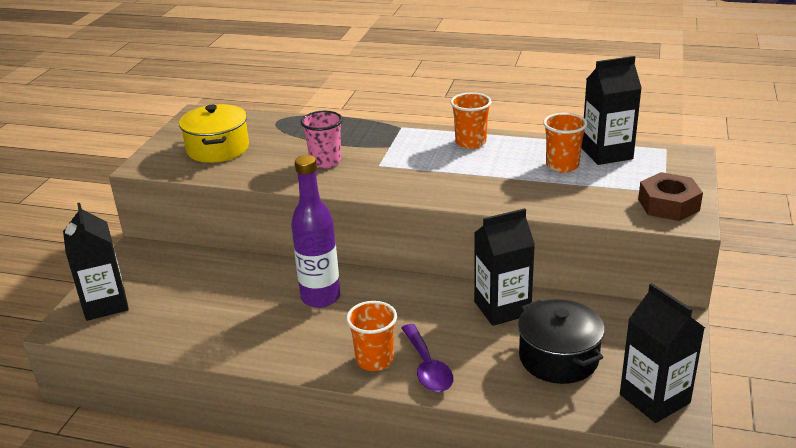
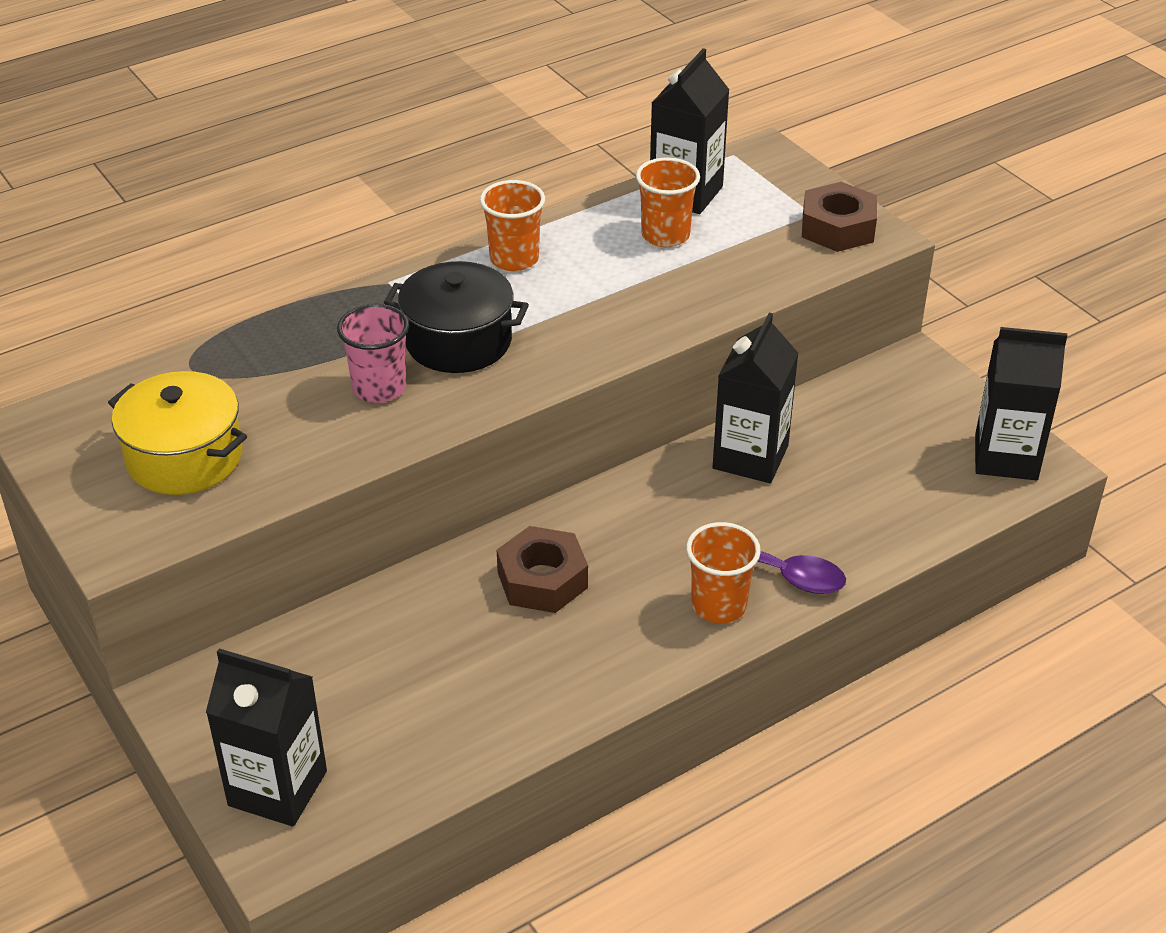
camera: 50 degrees left, 10 degrees up
purple bottle [291,155,340,308] -> brown nut [497,526,588,613]
black pot [518,299,605,384] -> black pot moved to [384,261,529,373]

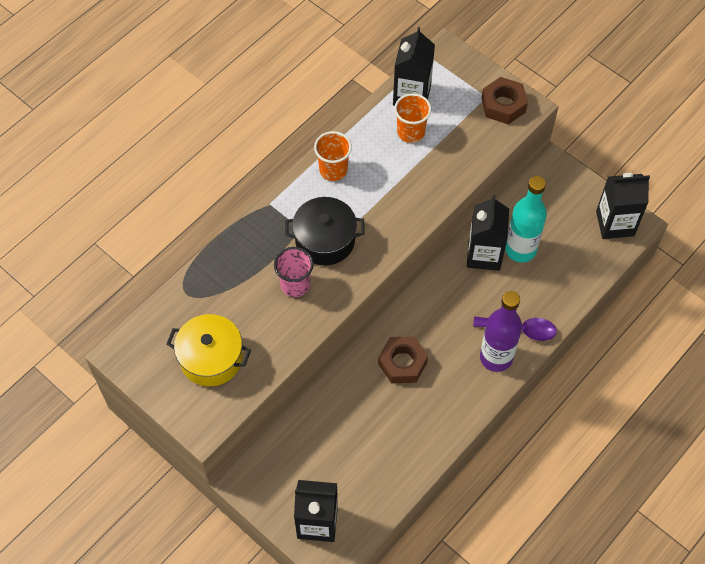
camera: 15 degrees left, 20 degrees up
orange cup [686,522,761,623] -> purple bottle [480,291,522,372]
none -> turquoise bottle [505,176,547,262]

